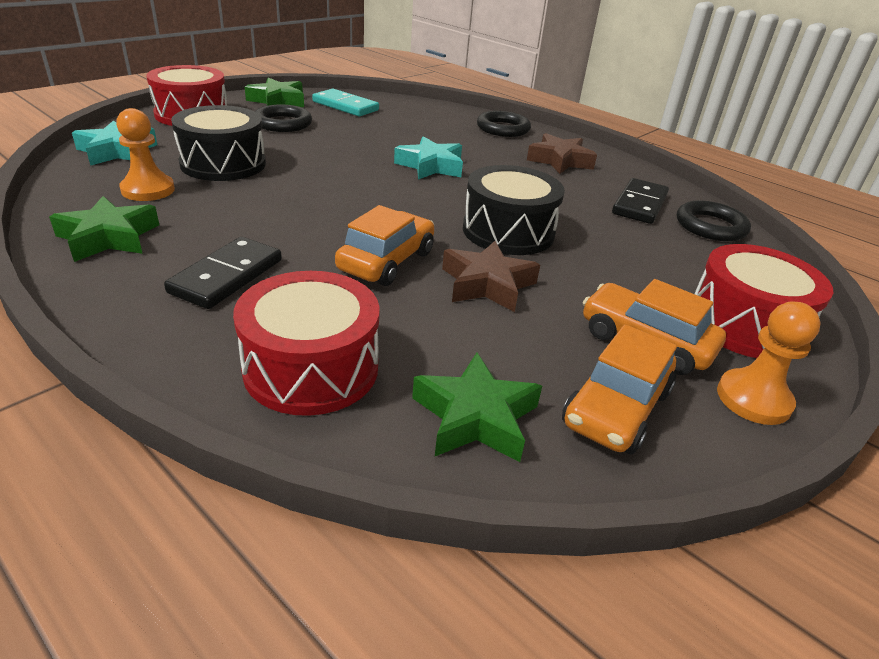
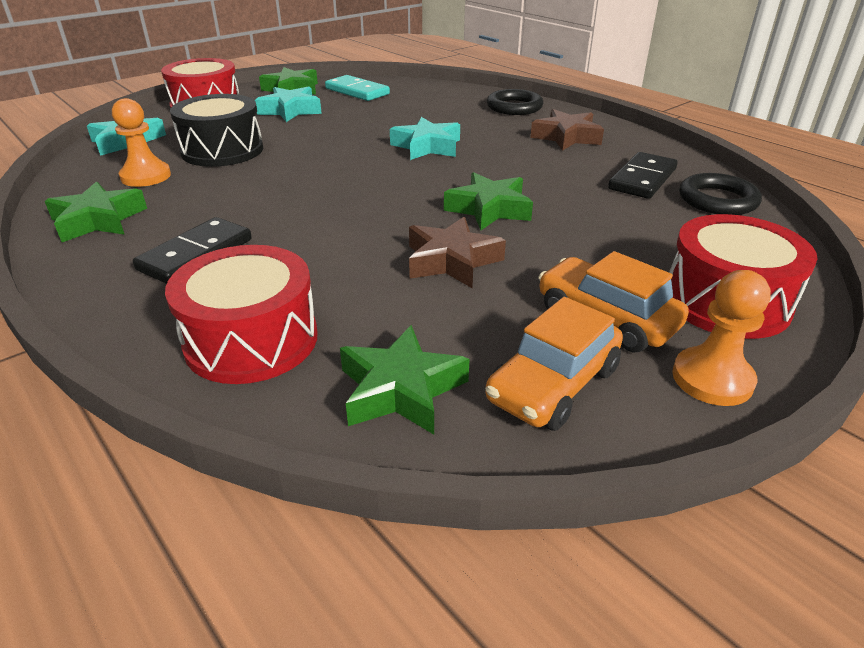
camera: 10 degrees right, 0 degrees up
black ring [255,104,312,132] -> turquoise star [255,86,322,122]
orange car [335,205,434,286] -> none
black drum [463,165,565,255] -> green star [444,172,533,230]

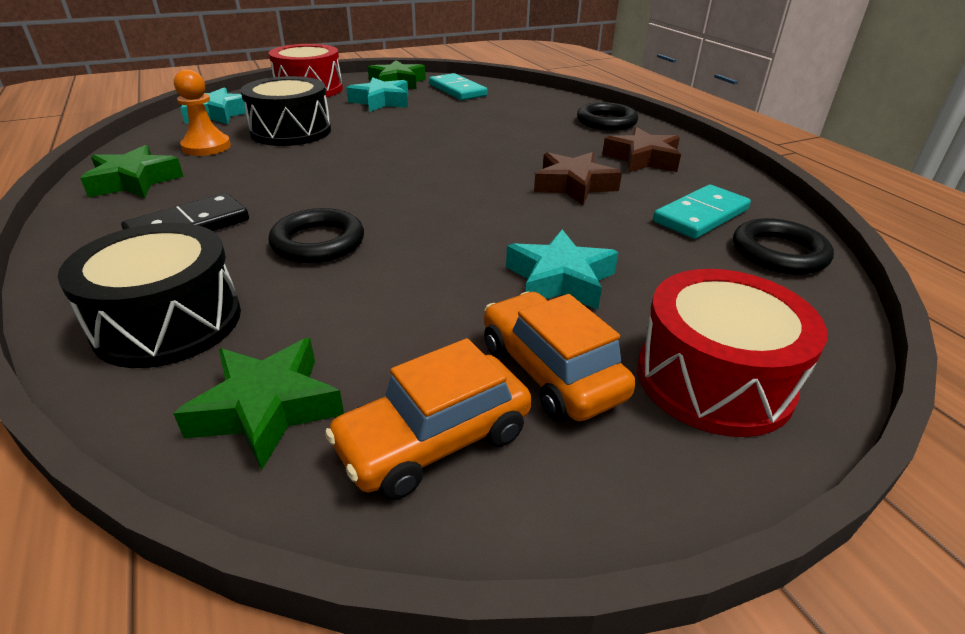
camera: 15 degrees right, 0 degrees up
red drum [165,245,318,384] -> black drum [58,223,241,368]
turquoise star [390,117,460,160] -> turquoise star moved to [506,230,619,310]
brown star [409,217,506,288] -> brown star moved to [534,152,622,205]
green star [444,172,533,230] -> none
black domino [608,152,678,199] -> turquoise domino [653,185,751,239]
orange pawn [672,270,771,406] -> none
none -> black ring [268,208,364,263]

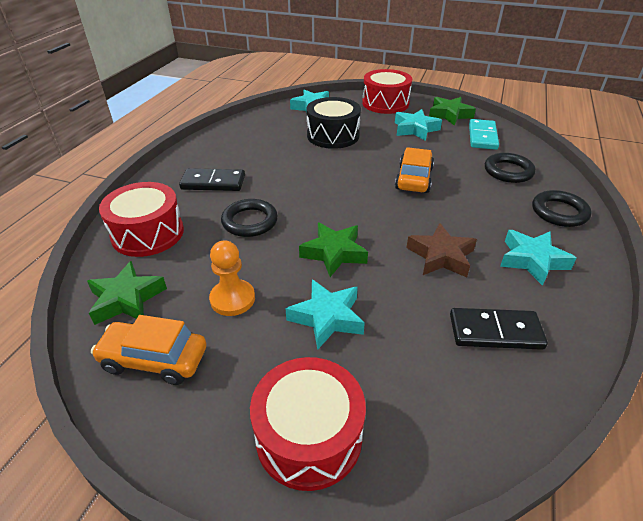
camera: 45 degrees right, 5 degrees up
black drum [58,223,241,368] -> red drum [99,182,184,257]
green star [80,145,184,198] -> green star moved to [299,222,368,277]
orange pawn [174,69,231,156] -> orange pawn moved to [209,240,255,316]
orange car [484,292,635,422] -> orange car moved to [395,147,434,193]
brown star [602,127,681,173] -> turquoise star [500,230,577,286]
turquoise domino [653,185,751,239] -> black domino [450,308,548,350]
black ring [733,218,834,275] -> black ring moved to [485,153,536,183]

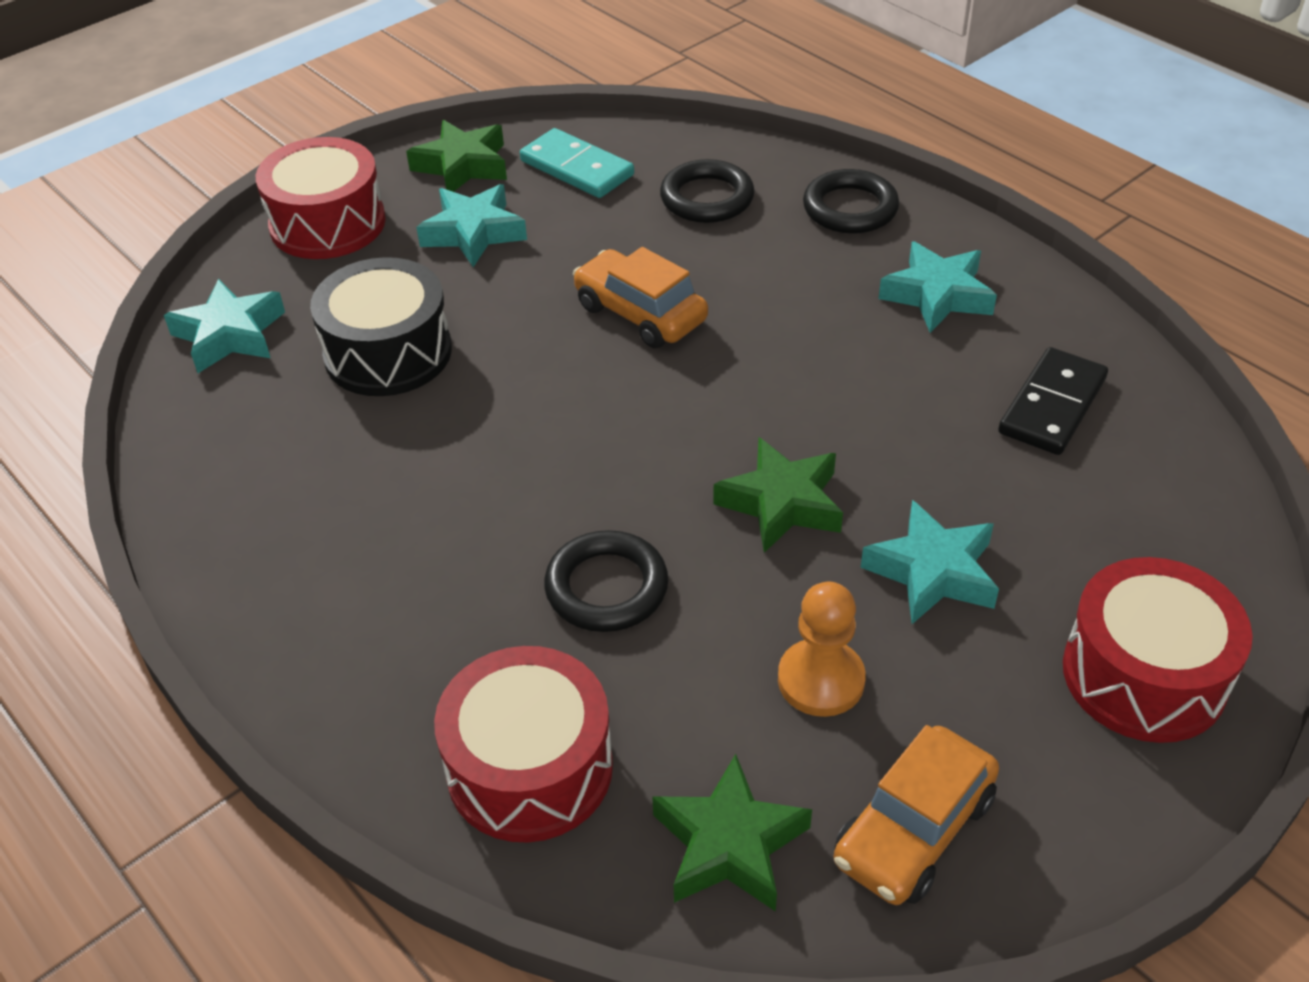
camera: 60 degrees left, 5 degrees up
black domino [179,168,245,191] -> none
brown star [406,223,477,277] -> none

